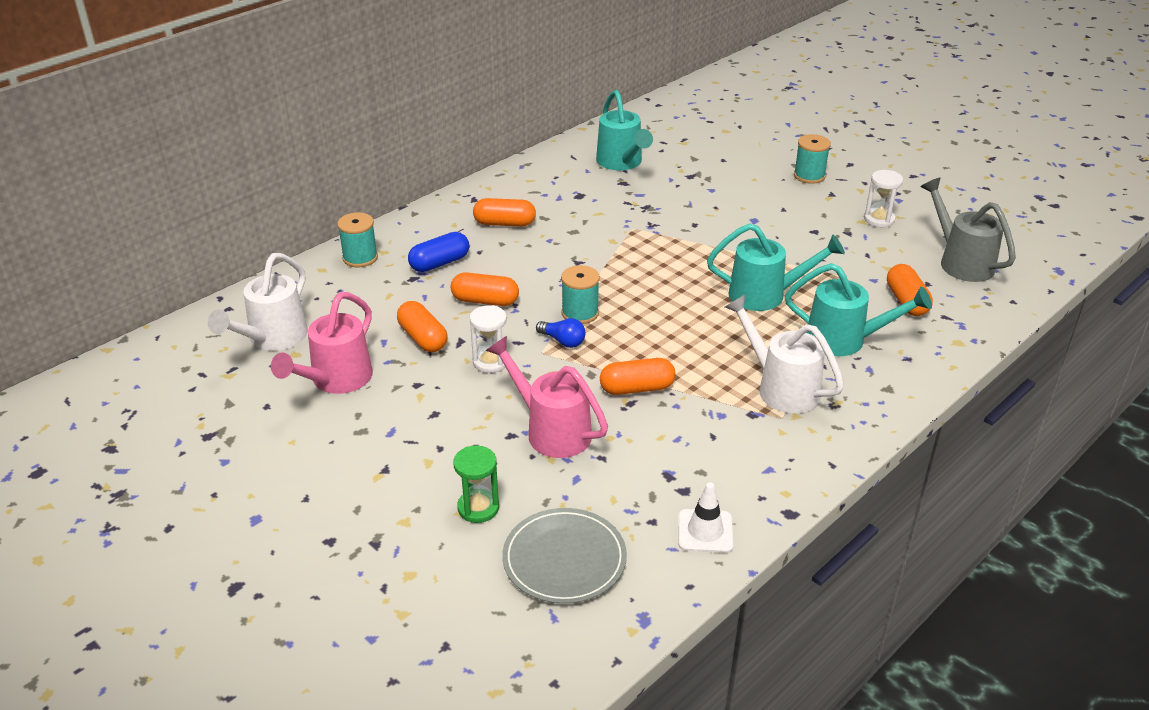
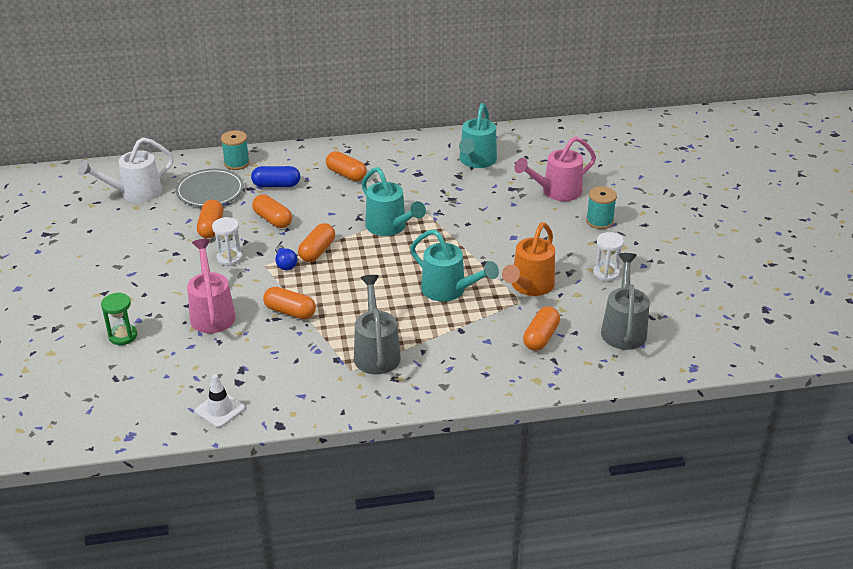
camera: 35 degrees right, 0 degrees up
pink watering can [271,292,373,394] -> pink watering can moved to [514,136,596,201]
grey plate [502,508,627,604] -> grey plate moved to [175,169,244,207]
turquoise spool [561,265,600,324] -> orange capsule [298,223,335,262]
white watering can [725,295,844,413] -> grey watering can [354,275,401,374]
turquoise watering can [785,263,932,356] -> turquoise watering can moved to [362,167,426,236]
none -> orange watering can [502,222,555,296]

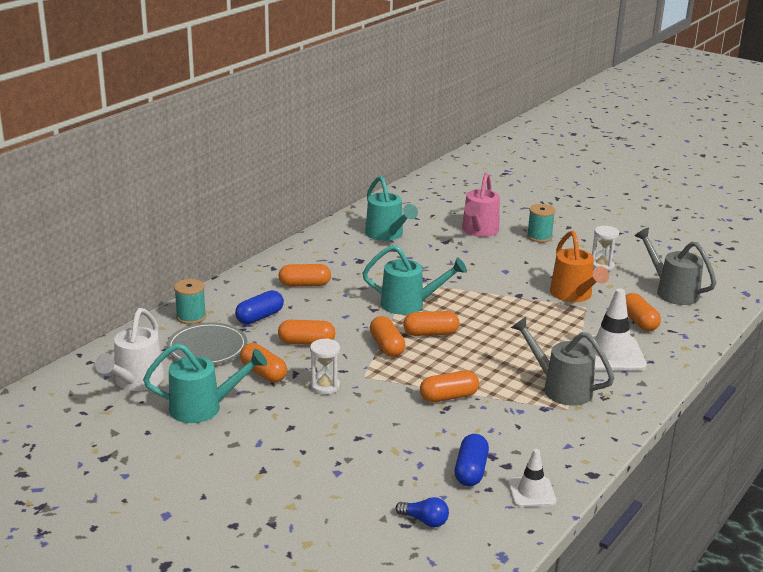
camera: 45 degrees left, 10 degrees down
green hourglass [101,293,137,345] -> none
pink watering can [187,239,236,333] -> none
blue light bulb [275,245,297,270] -> blue light bulb moved to [395,497,449,527]
turquoise watering can [410,229,499,302] -> turquoise watering can moved to [143,343,267,423]
none -> orange capsule [403,311,459,336]
none -> blue capsule [455,434,489,486]
none -> white traffic cone [578,288,647,371]

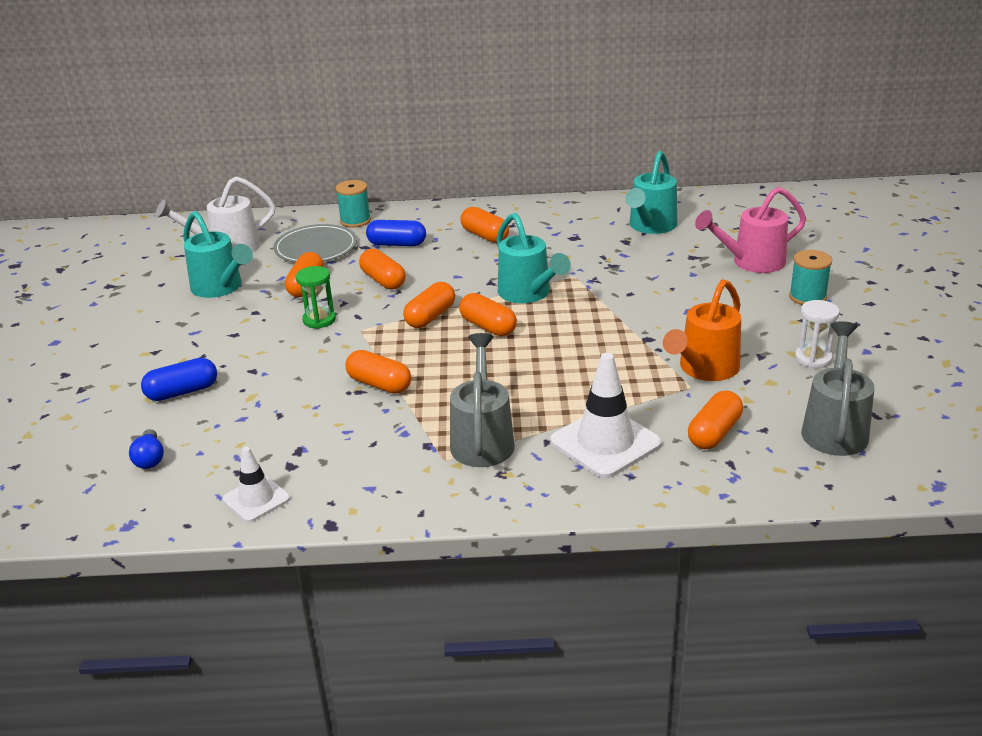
camera: 55 degrees right, 5 degrees up
white hourglass [310,338,340,394] -> green hourglass [296,266,336,329]
blue capsule [455,434,489,486] -> blue capsule moved to [141,358,217,401]

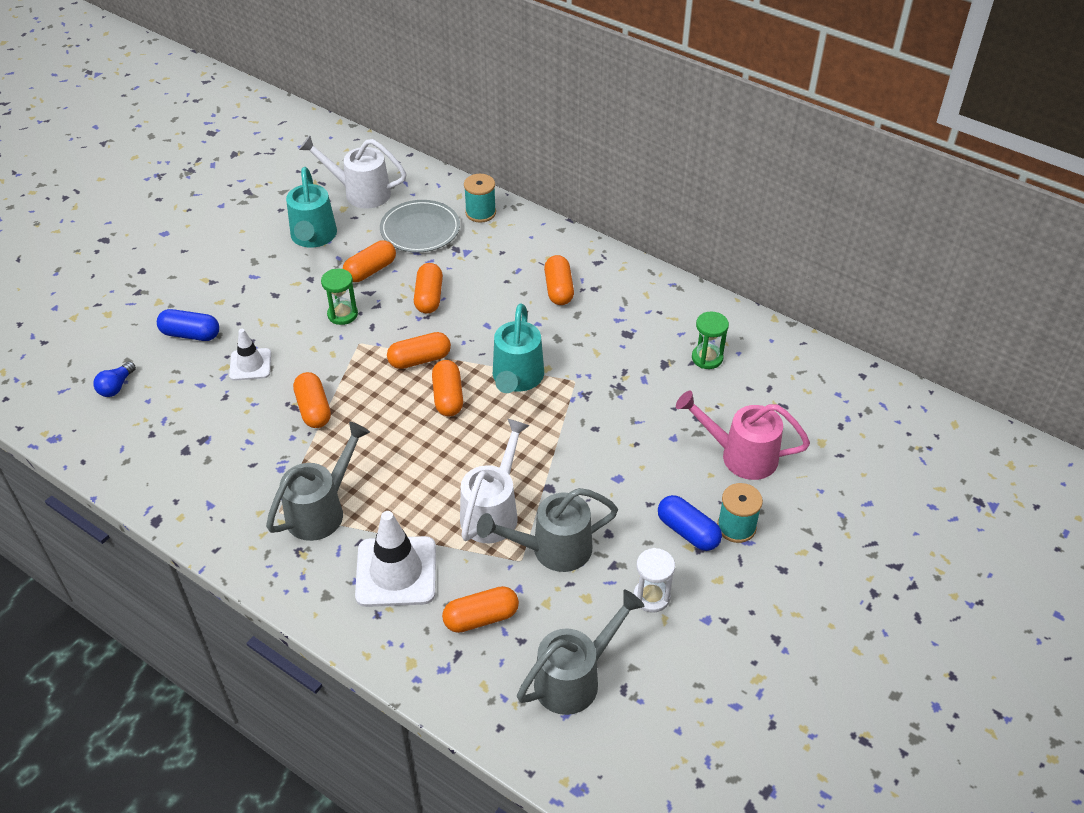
camera: 35 degrees right, 15 degrees up
white traffic cone [222,447,290,522] -> white traffic cone moved to [229,329,271,381]
blue capsule [366,220,426,246] -> blue capsule moved to [658,495,722,551]
turquoise watering can [625,151,677,234] -> green hourglass [692,312,729,369]
orange watering can [663,279,741,381] -> grey watering can [477,488,618,572]
none -> white watering can [460,419,530,543]

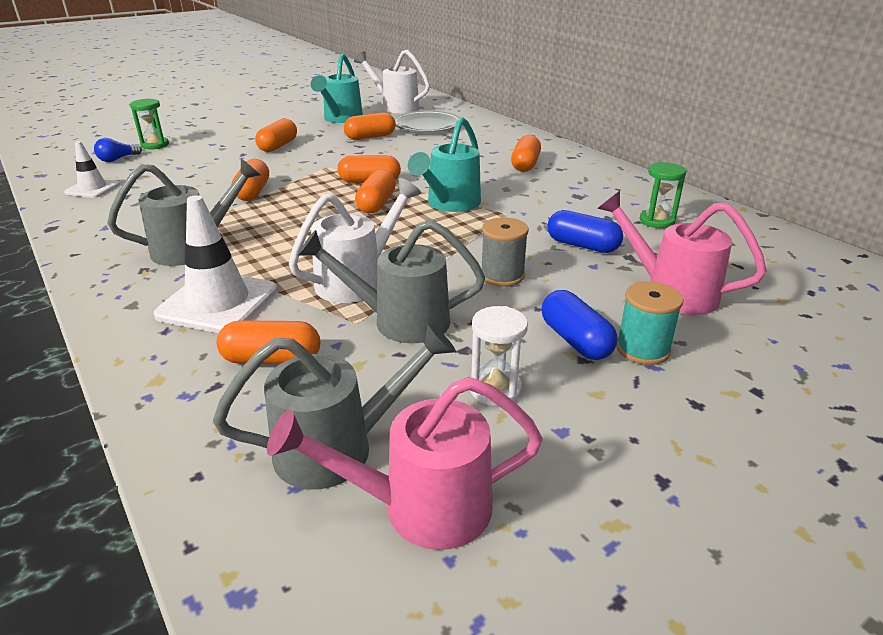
camera: 20 degrees right, 15 degrees down
blue capsule [157,309,219,341] -> blue capsule moved to [547,210,623,253]
white traffic cone [229,329,271,381] -> white traffic cone moved to [64,141,120,198]
green hourglass [321,269,358,325] -> green hourglass moved to [130,98,169,149]
orange capsule [414,263,443,313] -> orange capsule moved to [255,119,297,152]
turquoise spool [464,174,496,222] -> none
none -> pink watering can [267,377,543,550]
none -> grey spool [482,217,529,287]

